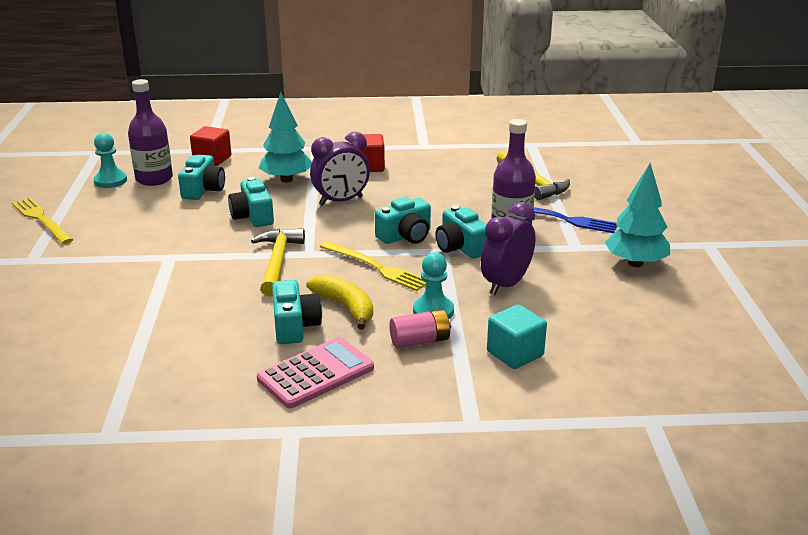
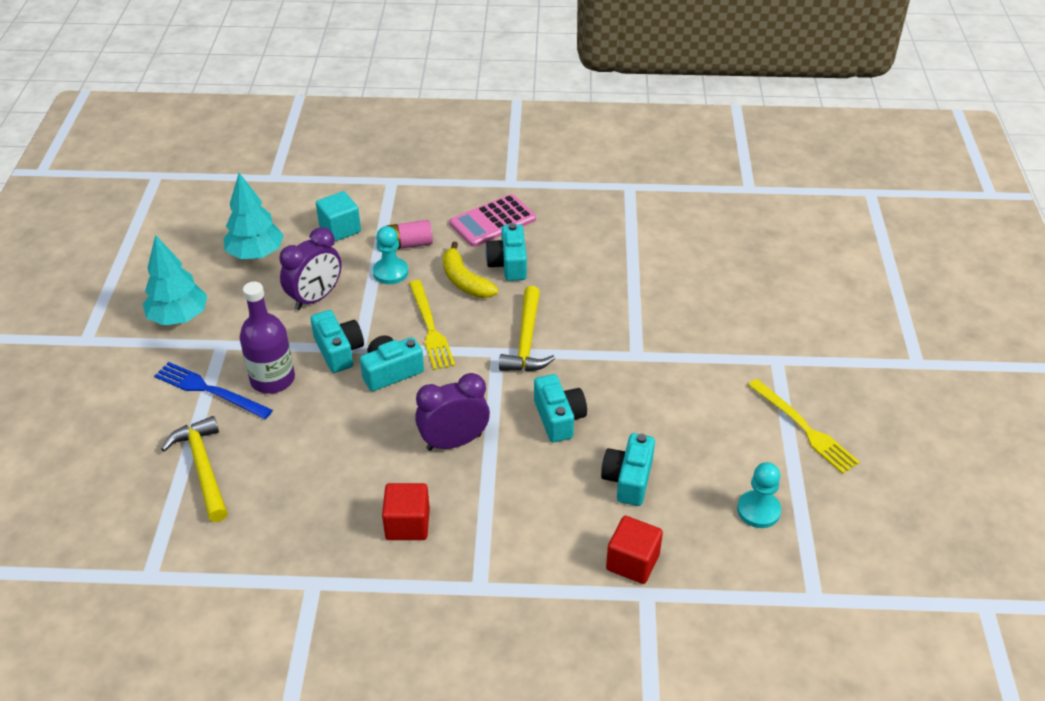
camera: 175 degrees left, 15 degrees up
purple bottle [128,79,173,186] -> none
turquoise tree [259,92,312,183] -> turquoise tree moved to [223,173,284,259]
yellow fork [320,241,427,291] -> yellow fork turned 150 degrees counterclockwise [409,280,455,370]

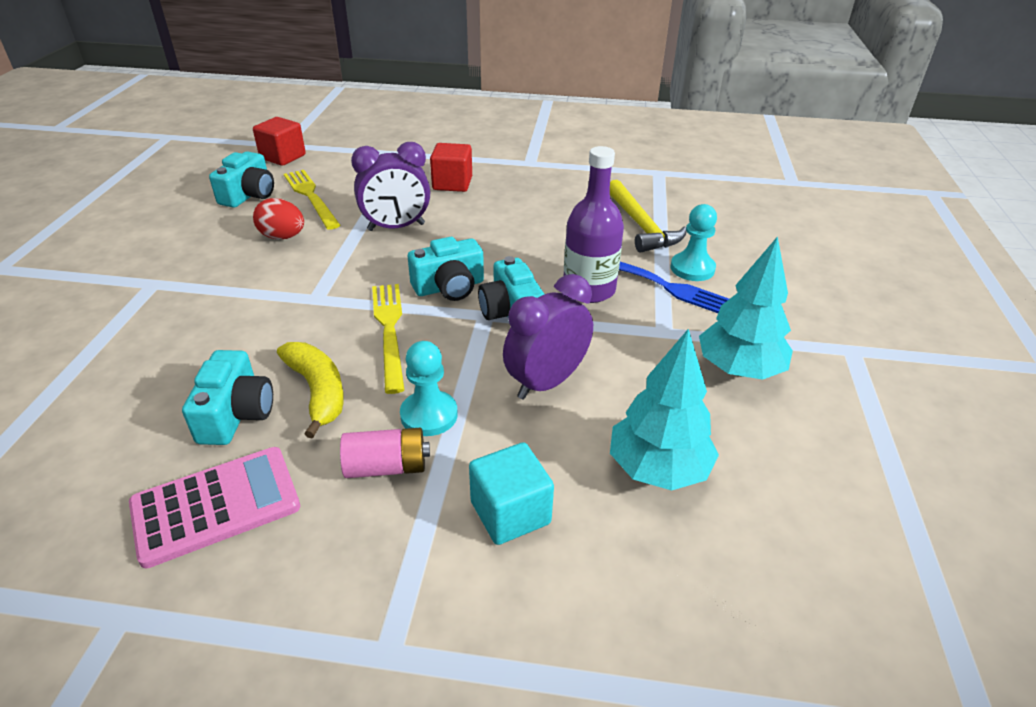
camera: 175 degrees left, 5 degrees down
yellow hammer [499,286,555,372] -> none
turquoise camera [534,374,587,442] -> red egg [253,198,304,240]
turquoise pawn [737,462,781,528] -> turquoise pawn moved to [671,204,717,281]
yellow fork [748,379,860,474] -> yellow fork moved to [284,170,340,230]

